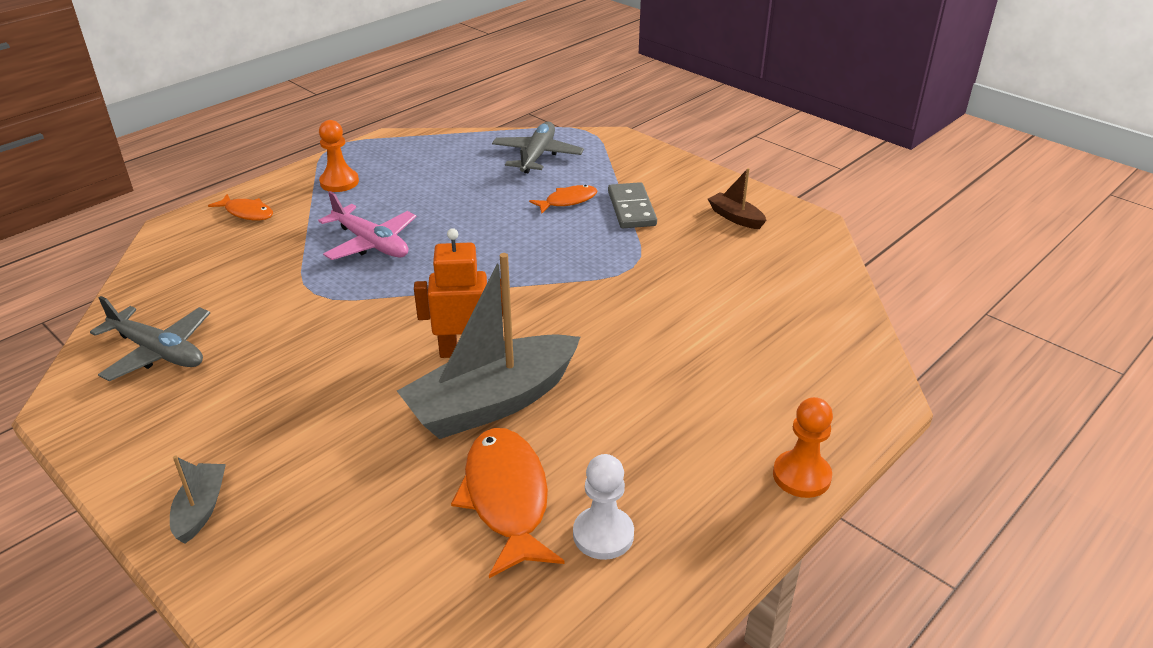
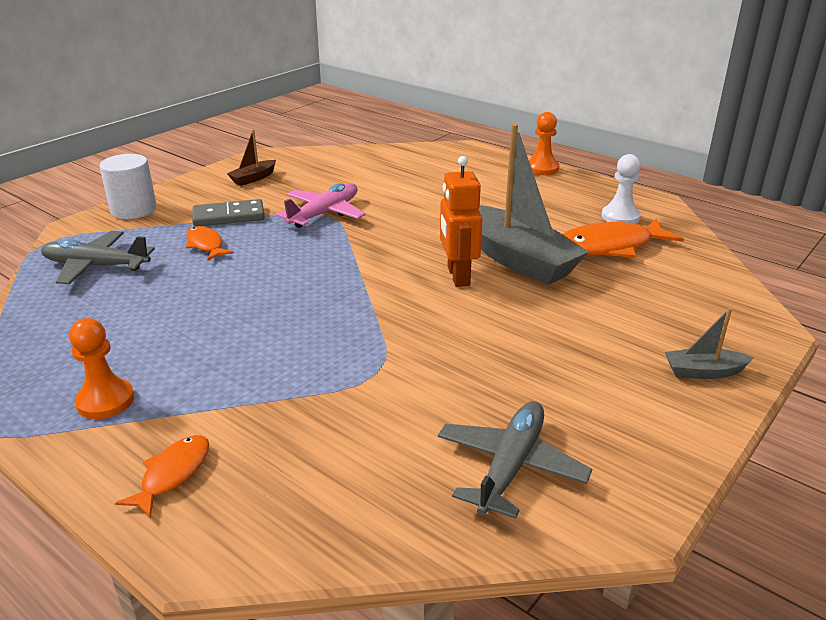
camera: 95 degrees left, 5 degrees down
pink plane [318,191,416,260] -> pink plane moved to [275,183,366,228]
none -> white cylinder [99,154,157,219]

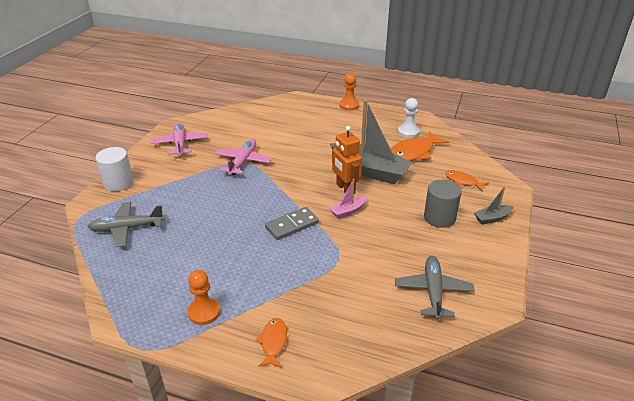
camera: 20 degrees left, 5 degrees up
orange fish [186,226,234,260] -> orange fish moved to [445,170,488,191]
grey domino [192,199,265,226] -> grey domino moved to [265,207,319,240]
brown boat [227,130,276,186] -> pink plane [151,122,208,156]
none -> pink boat [330,179,367,219]
none -> grey cylinder [424,180,462,228]

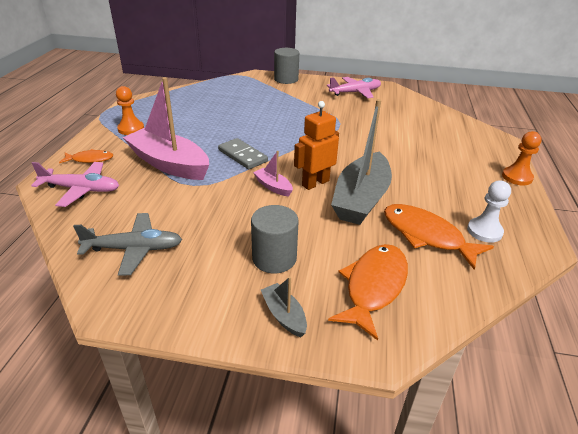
camera: 80 degrees right, 0 degrees up
grey plane [87,202,165,247] -> none
white cylinder [96,147,134,191] -> grey cylinder [274,48,299,84]
pink plane [215,139,272,175] -> pink plane moved to [31,162,119,207]
orange fish [445,170,488,191] -> orange fish [328,244,408,341], size x1.79
none -> pink boat [123,77,209,180]

